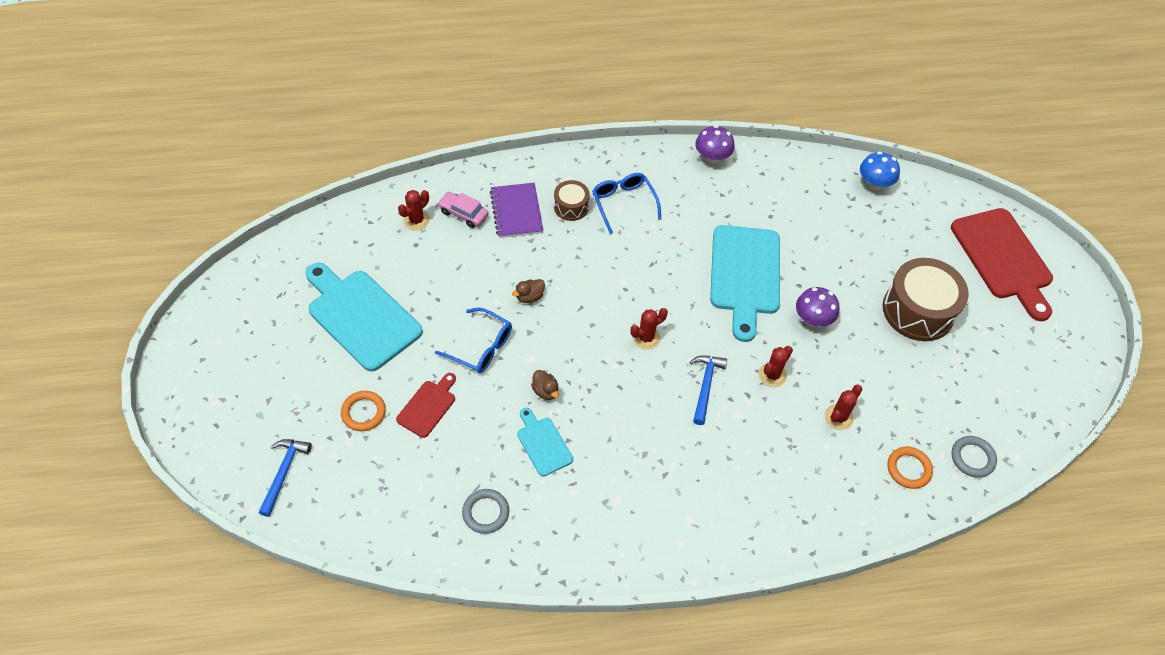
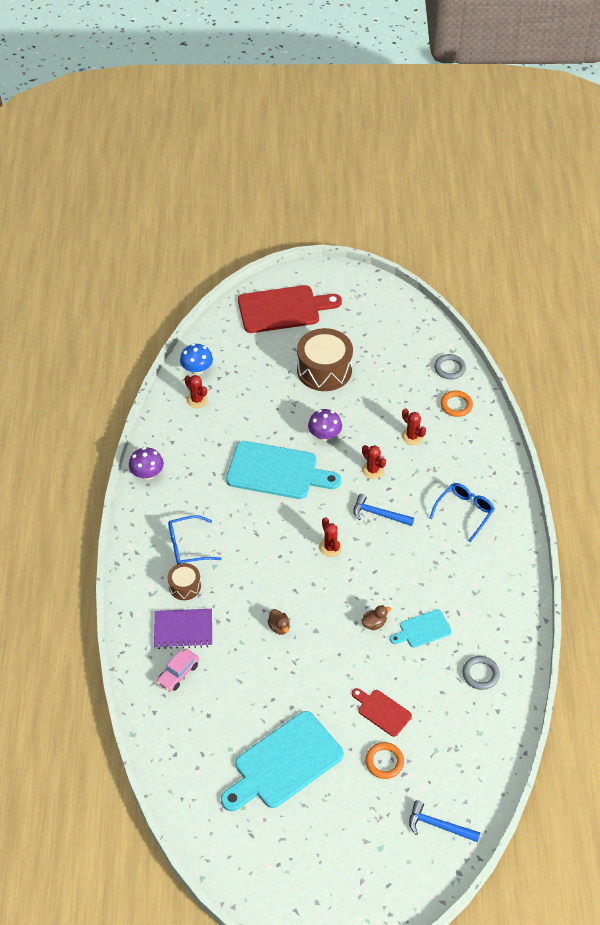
camera: 80 degrees left, 5 degrees down
red cactus [398,190,430,231] -> red cactus moved to [185,375,208,408]
blue glasses [435,307,512,373] -> blue glasses moved to [429,483,495,542]

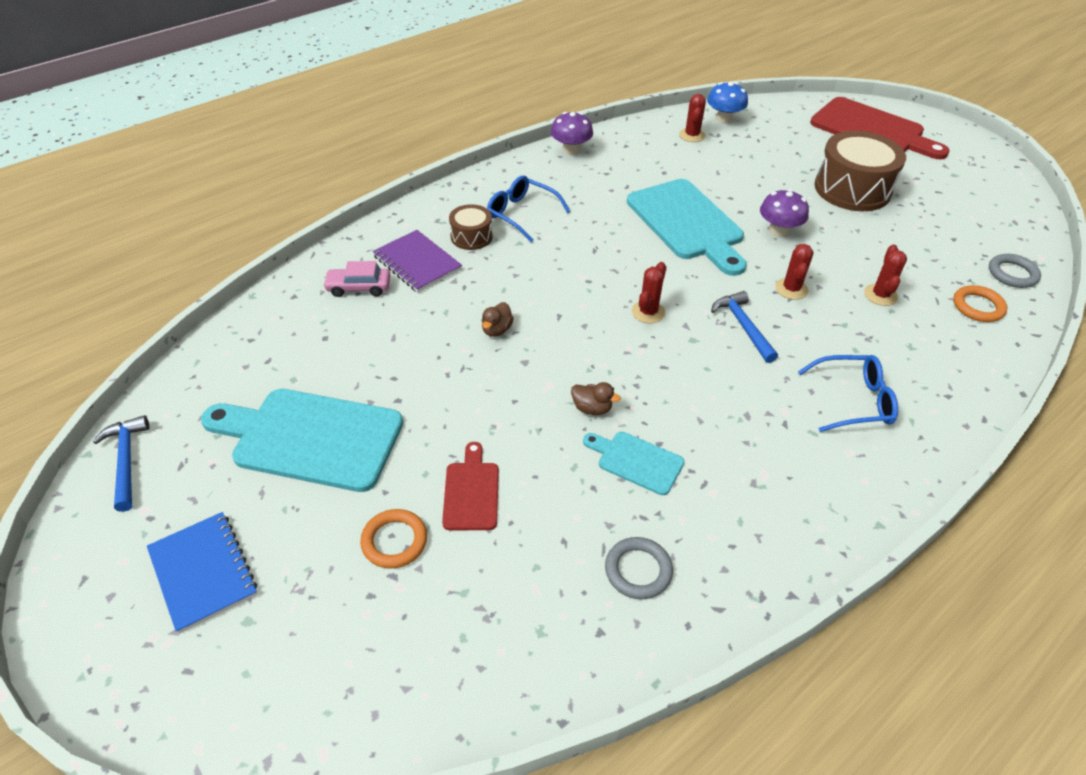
camera: 50 degrees right, 5 degrees down
blue hammer [409,800,481,842] -> blue hammer moved to [93,415,149,512]
none -> blue notebook [147,512,257,633]

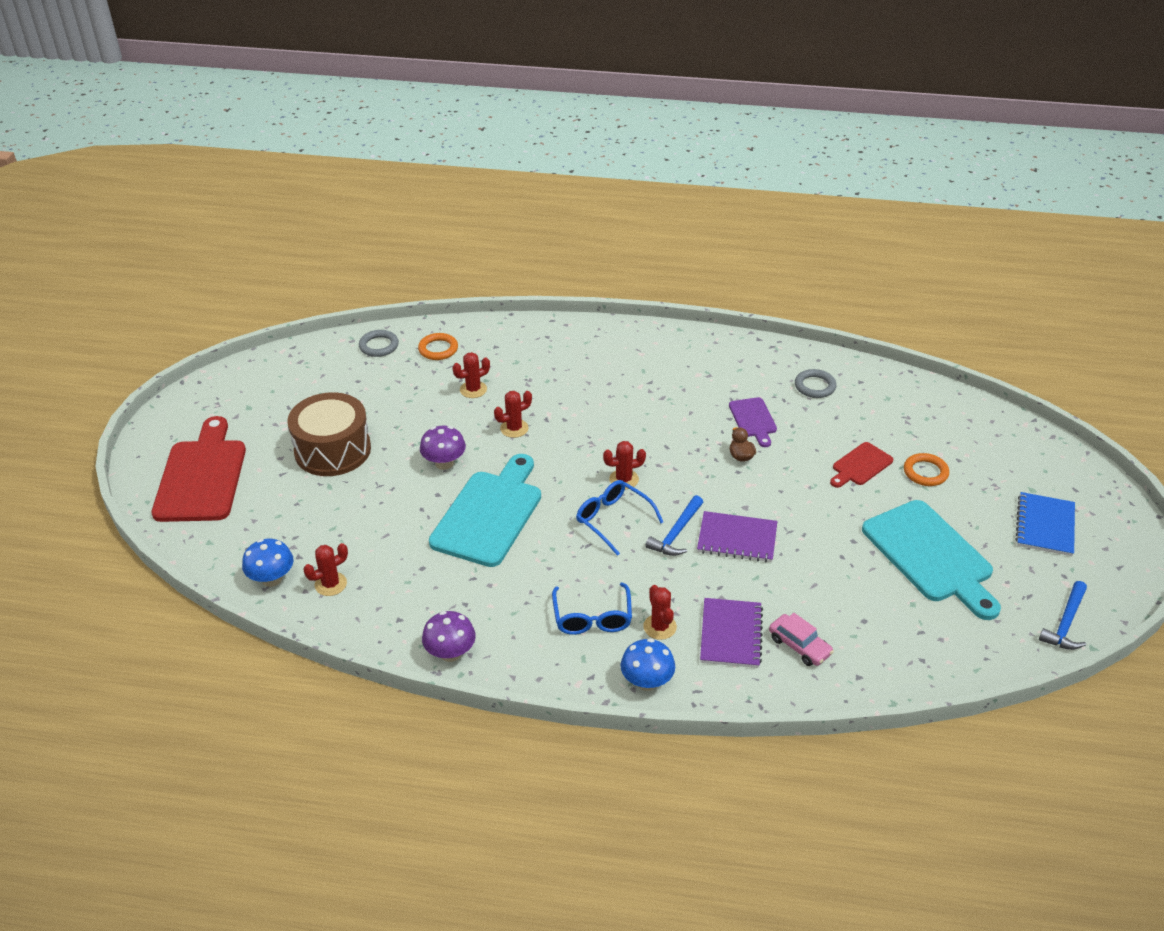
camera: 130 degrees left, 5 degrees down
brown drum [449,204,493,250] -> red cactus [643,585,677,640]
brown duck [482,302,514,337] -> purple notebook [697,511,777,562]
turquoise cutting board [583,432,684,495] -> purple cutting board [729,397,777,447]
blue hammer [711,291,778,363] -> blue hammer moved to [645,495,703,556]
blue glasses [798,355,898,432] -> blue glasses moved to [576,480,663,556]
none -> blue mushroom [621,638,675,691]

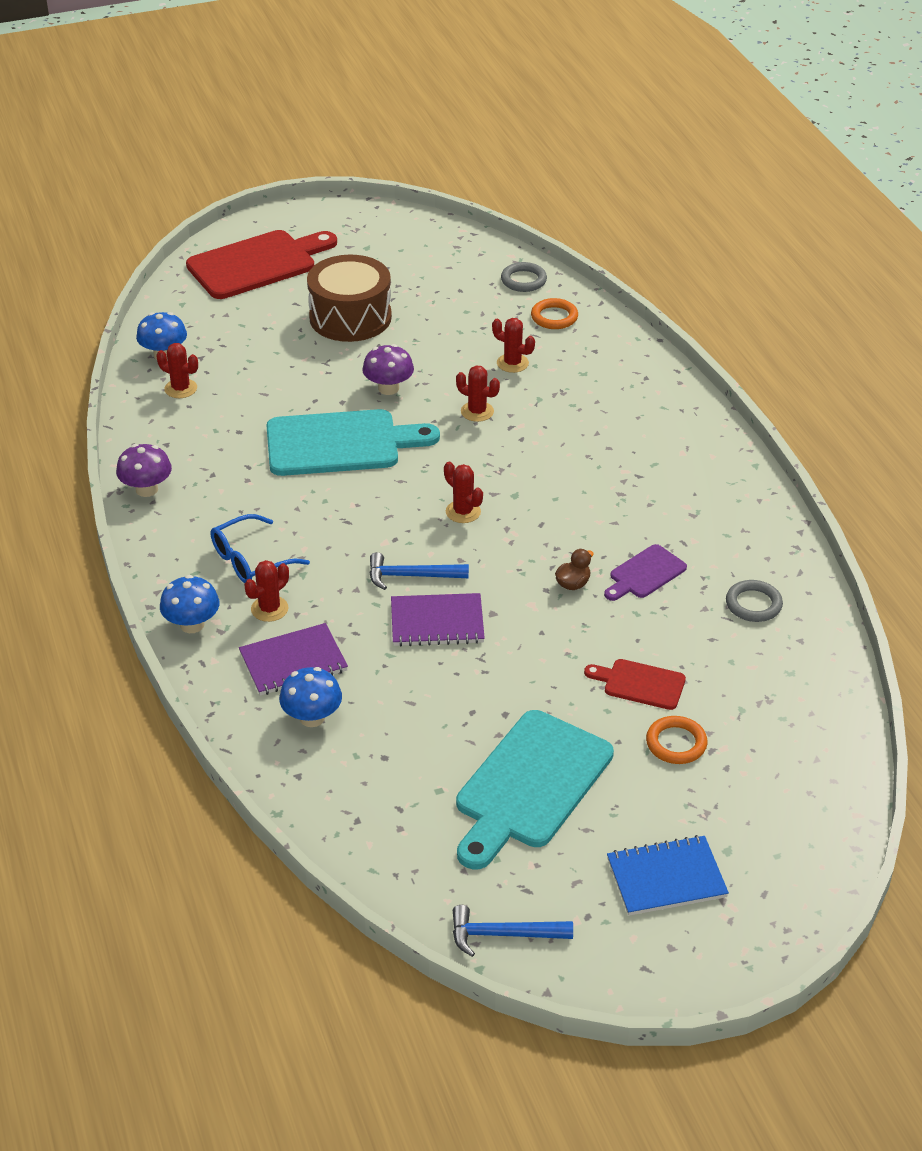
camera: 60 degrees right, 0 degrees up
blue glasses [576,480,663,556] -> none
purple notebook [697,511,777,562] -> purple notebook turned 75 degrees counterclockwise [391,593,485,647]
pink car [769,613,834,666] -> blue mushroom [279,667,342,727]

